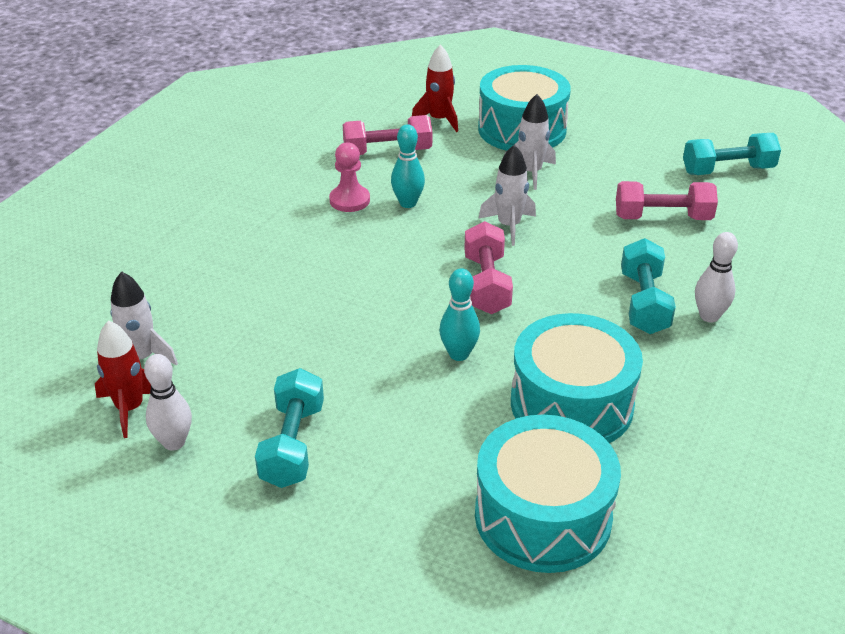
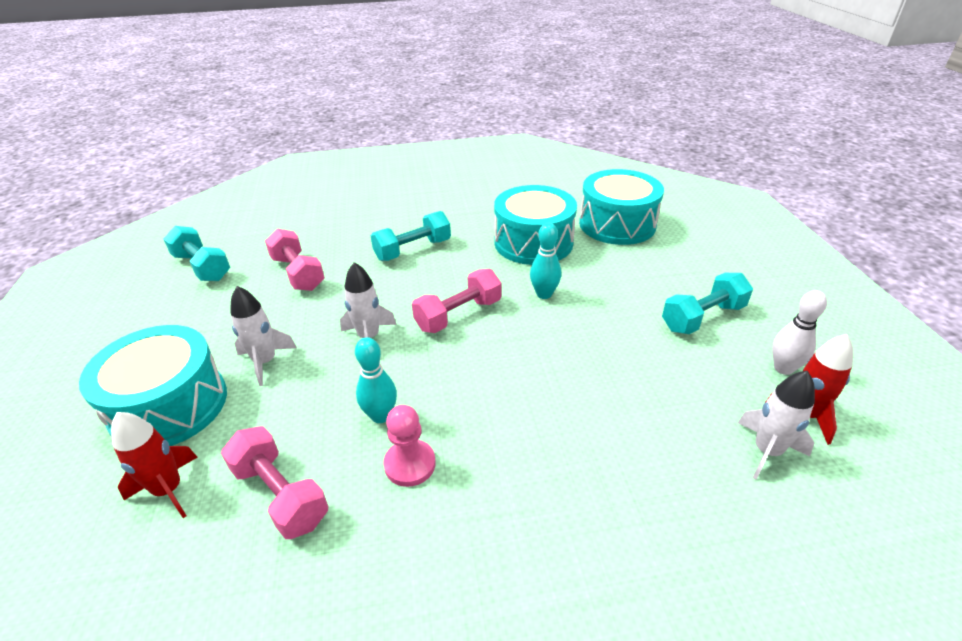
camera: 125 degrees left, 0 degrees up
white bowling pin [695,232,738,323] -> none

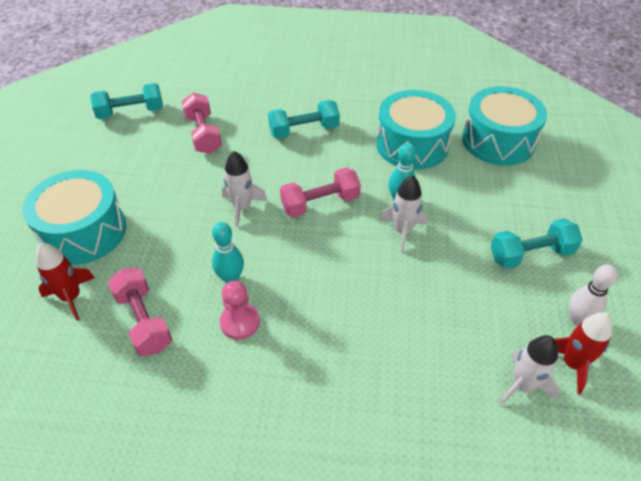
camera: 15 degrees right, 10 degrees up
turquoise dumbbell [163,226,230,281] -> turquoise dumbbell turned 75 degrees counterclockwise [90,83,163,119]
white rocket [230,286,297,386] -> white rocket moved to [380,175,428,253]

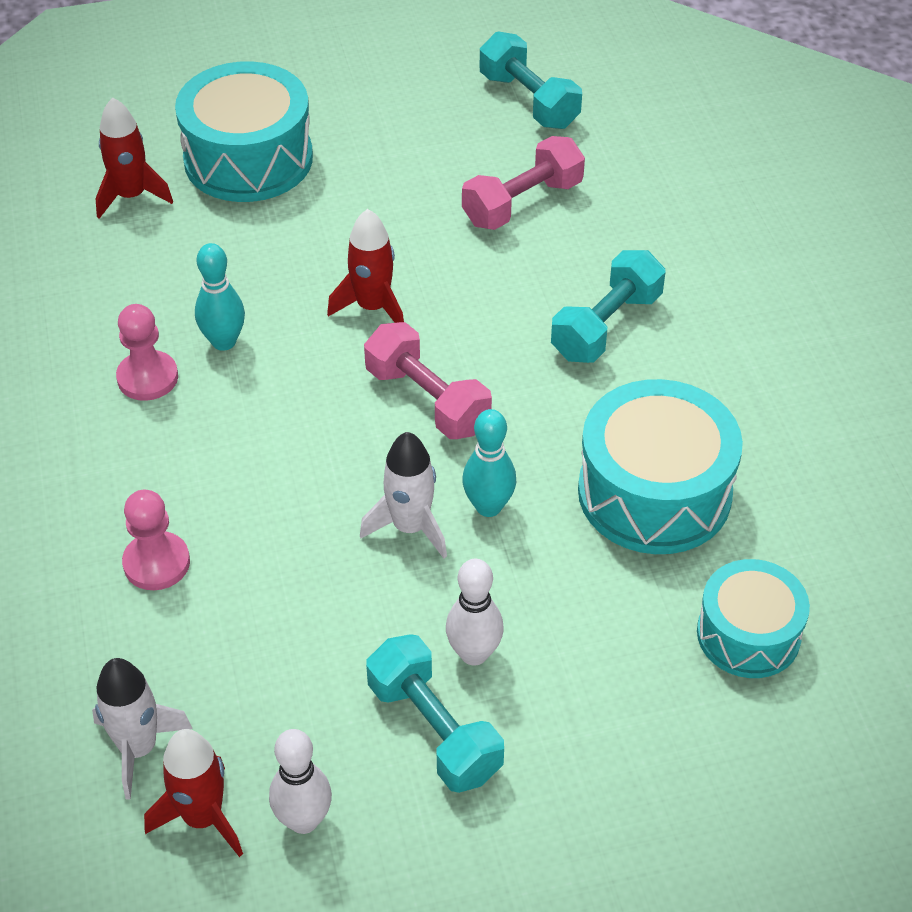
camera: 70 degrees right, 0 degrees up
pink dumbbell [108,268,172,356] -> none
white rocket [222,151,267,228] -> red rocket [327,209,404,323]
turquoise dumbbell [268,100,340,139] -> turquoise dumbbell turned 75 degrees clockwise [551,250,666,363]
turquoise drum [462,86,547,166] -> turquoise drum [697,559,810,678], size x0.63
none -> pink pawn [122,490,190,590]
none -> white bowling pin [446,559,504,666]

